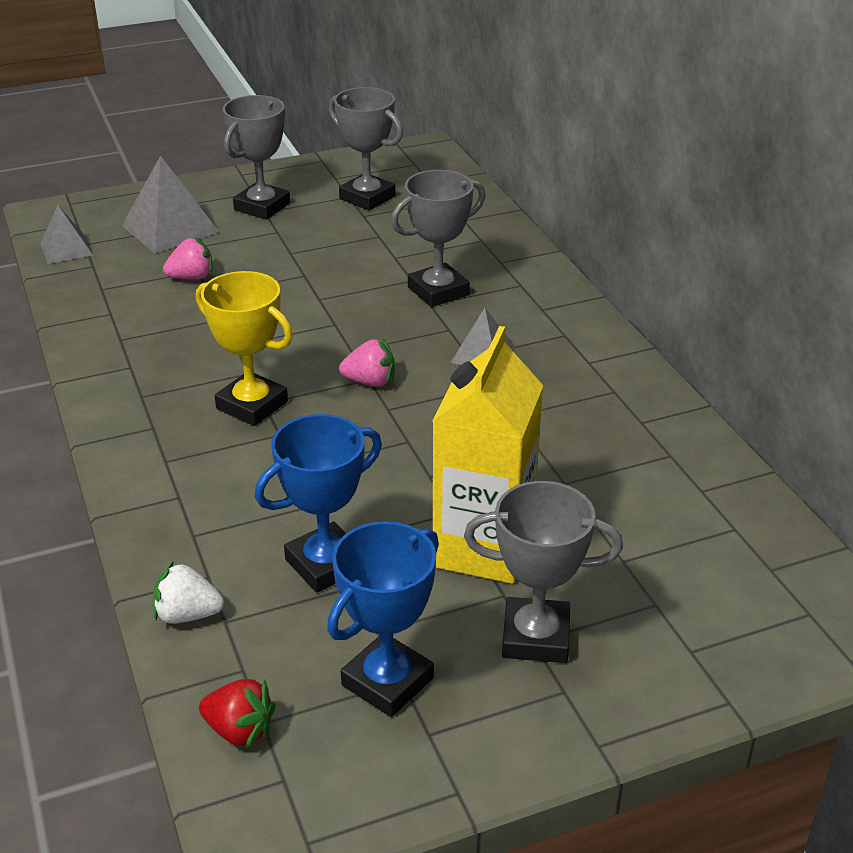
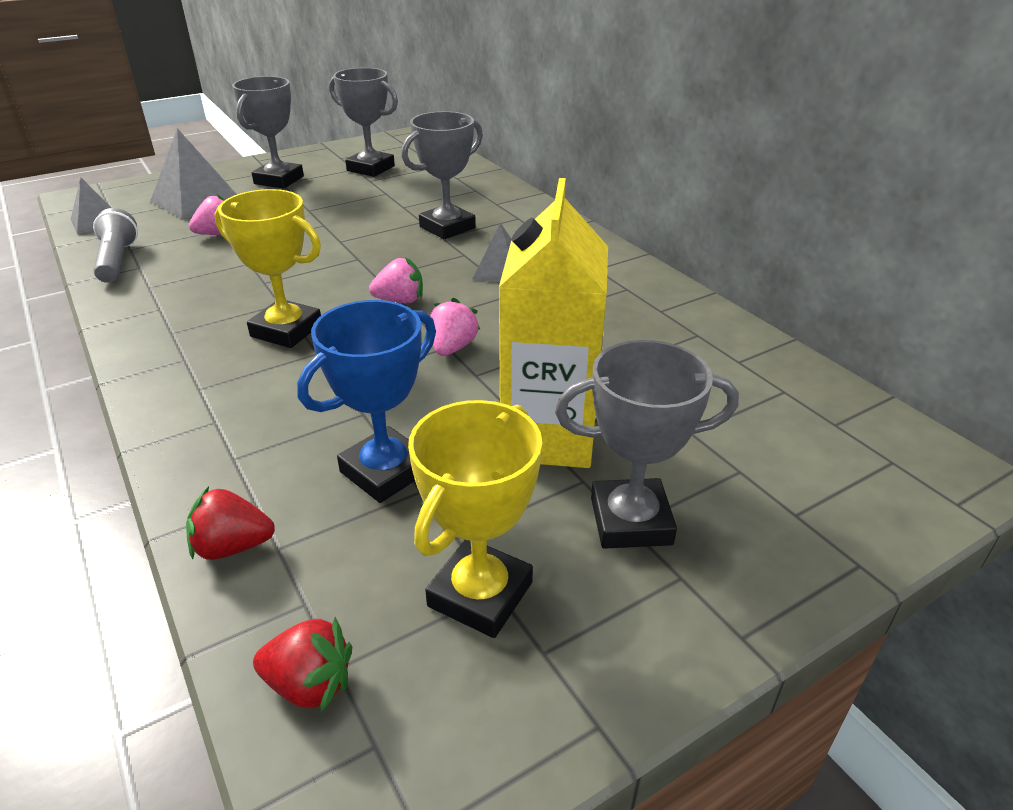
camera: 10 degrees left, 0 degrees up
white strawberry [153,561,224,624] -> red strawberry [186,487,275,560]
blue trophy [327,521,439,717] -> yellow trophy [408,400,542,638]
none -> grey flashlight [93,208,138,283]
none -> pink strawberry [430,298,480,356]

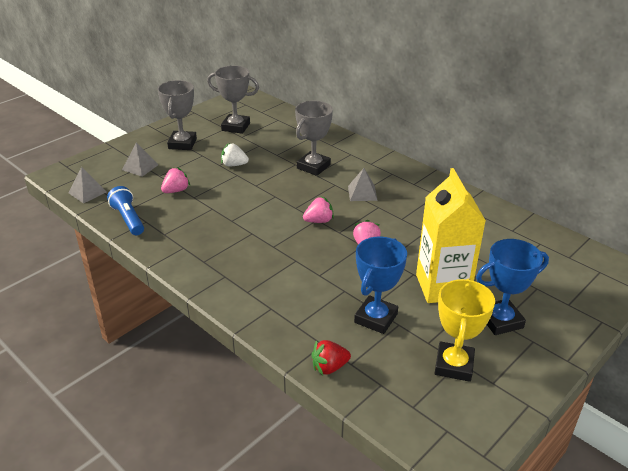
camera: 15 degrees left, 0 degrees up
grey flashlight [93,208,138,283] -> blue flashlight [107,186,144,235]
grey pyramid [150,128,237,219] -> grey pyramid [122,143,159,177], size x0.61
yellow trophy [215,189,321,348] -> none
red strawberry [253,617,352,712] -> none
grey trophy [555,340,739,549] -> blue trophy [476,239,549,335]
none -> white strawberry [221,143,249,166]

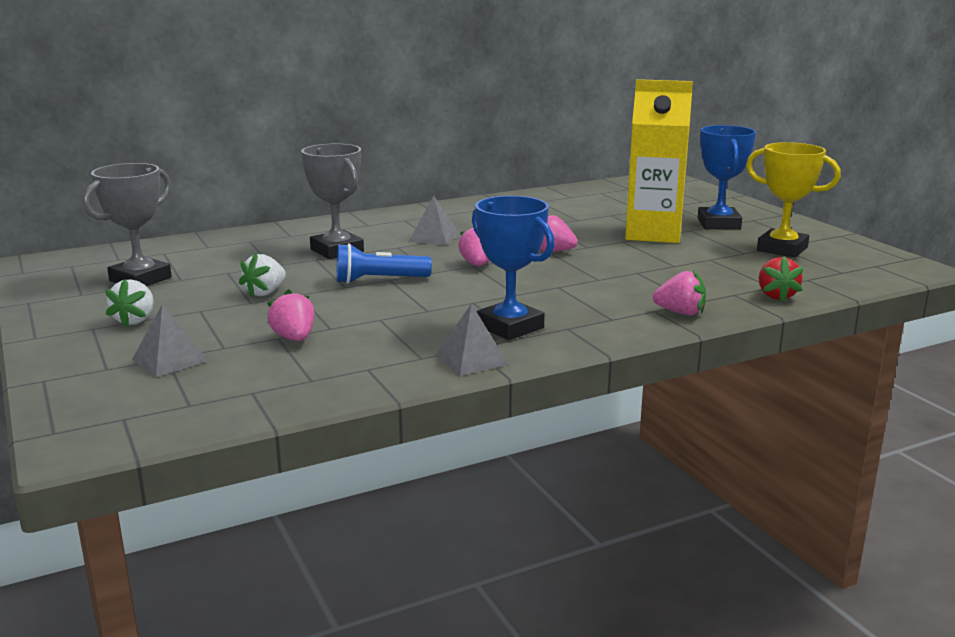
camera: 70 degrees left, 15 degrees down
grey pyramid [68,167,106,203] -> grey pyramid moved to [436,303,509,376]
blue flashlight [107,186,144,235] -> blue flashlight moved to [337,243,432,284]
grey trophy [157,80,197,150] -> white strawberry [105,279,154,327]
blue trophy [354,237,407,334] -> blue trophy moved to [472,196,555,340]
none -> pink strawberry [653,270,706,315]

